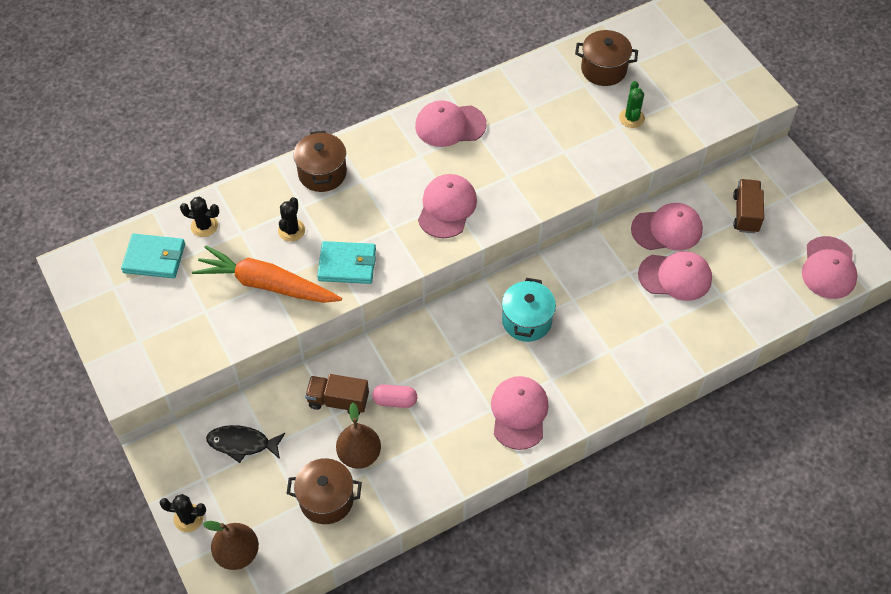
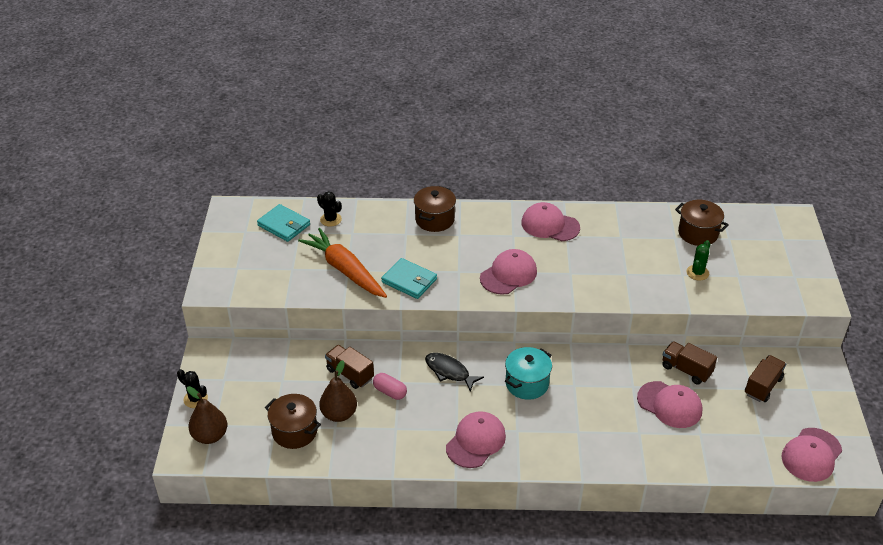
camera: 30 degrees right, 15 degrees down
black fish [206,425,285,463] -> black fish moved to [425,353,484,392]
black cactus [278,197,305,242] -> none
pink cap [631,203,703,250] -> brown truck [662,341,717,384]

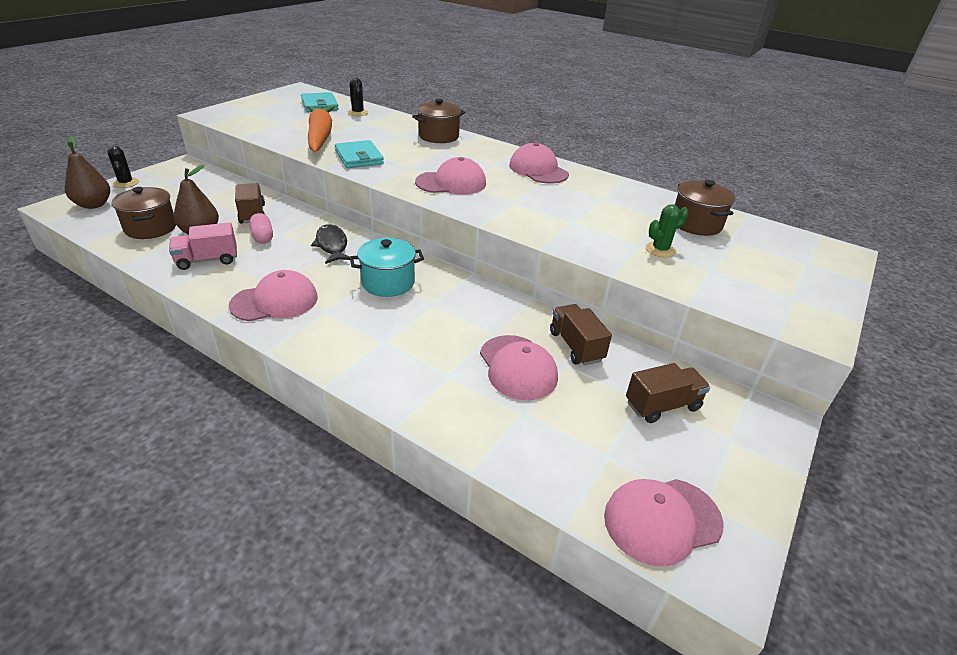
camera: 30 degrees right, 5 degrees down
none -> pink truck [169,222,237,270]

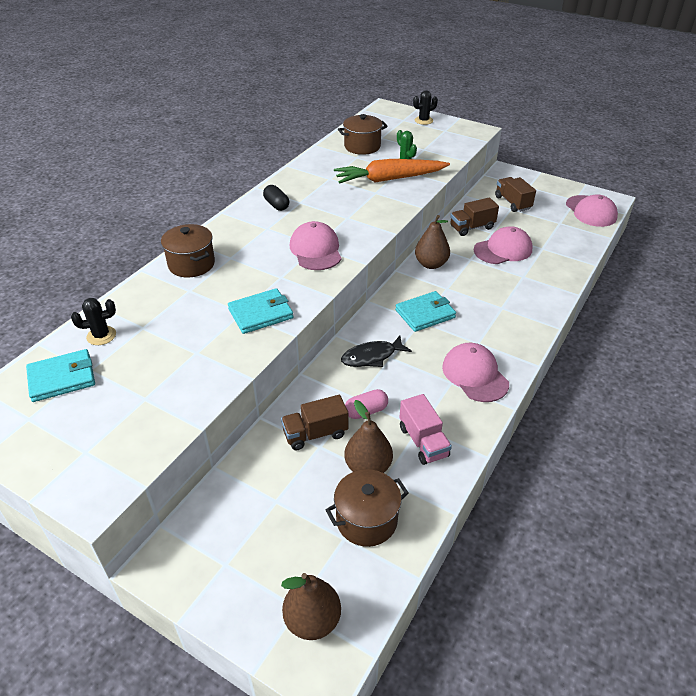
camera: 90 degrees left, 5 degrees up
black cactus [107,145,139,188] -> black cactus moved to [413,90,438,125]
orange carrot [307,106,335,152] -> orange carrot moved to [334,159,450,183]
turquoise pot [350,238,424,297] -> turquoise wallet [395,291,456,332]
pink cap [509,143,569,184] -> black capsule [263,185,289,211]
none -> brown pear [415,215,450,269]

